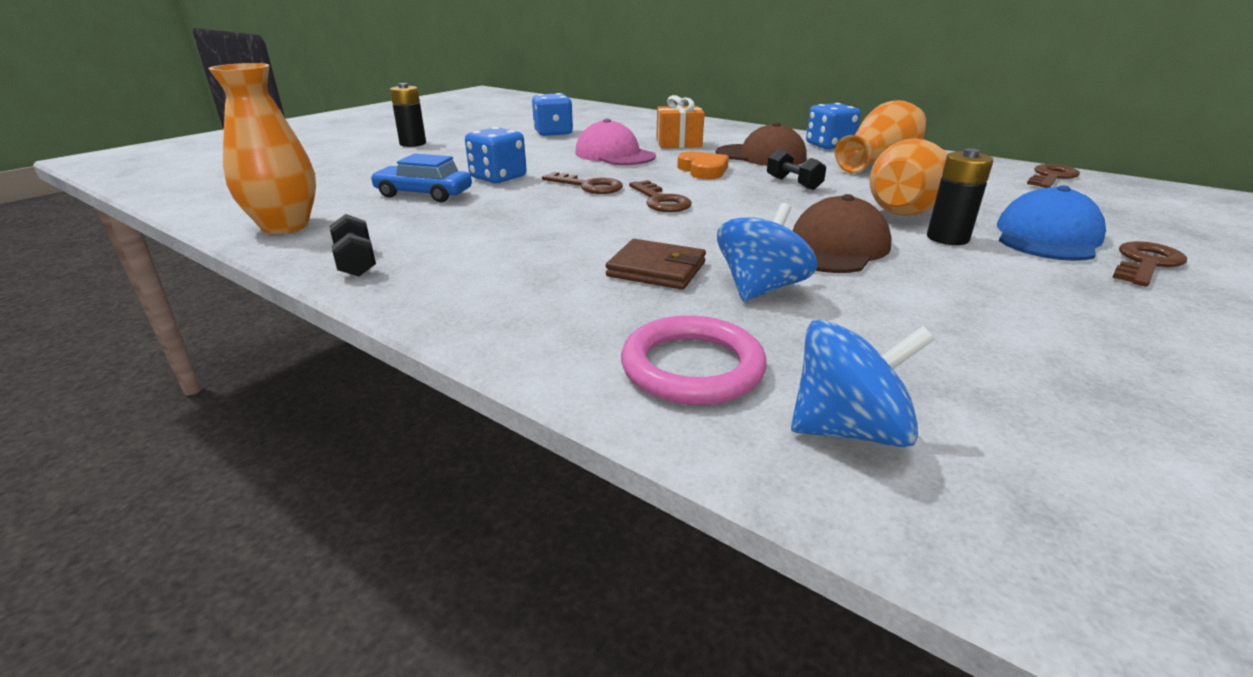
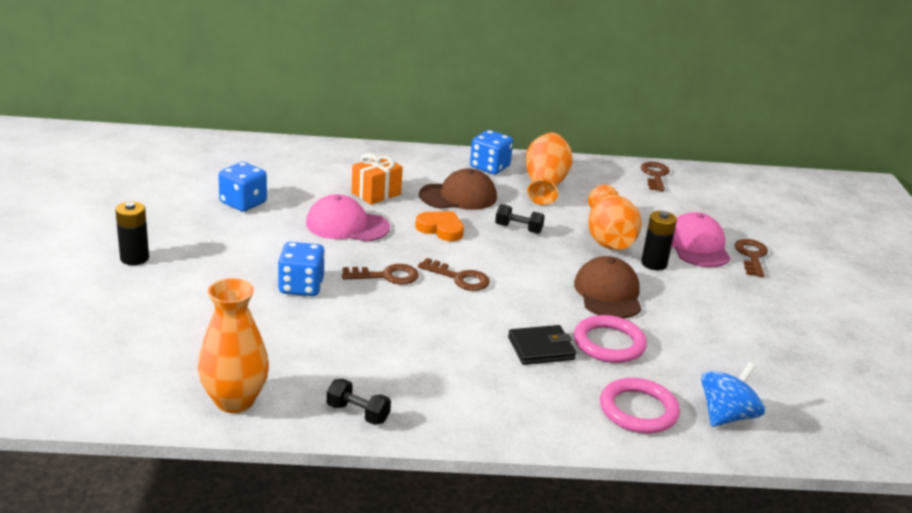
camera: 40 degrees left, 0 degrees up
blue car [370,154,472,202] -> none
brown wallet [606,239,706,290] -> black wallet [508,325,576,365]
blue spinning top [717,203,817,301] -> pink ring [574,315,647,363]
blue cap [997,185,1106,261] -> pink cap [671,212,730,267]

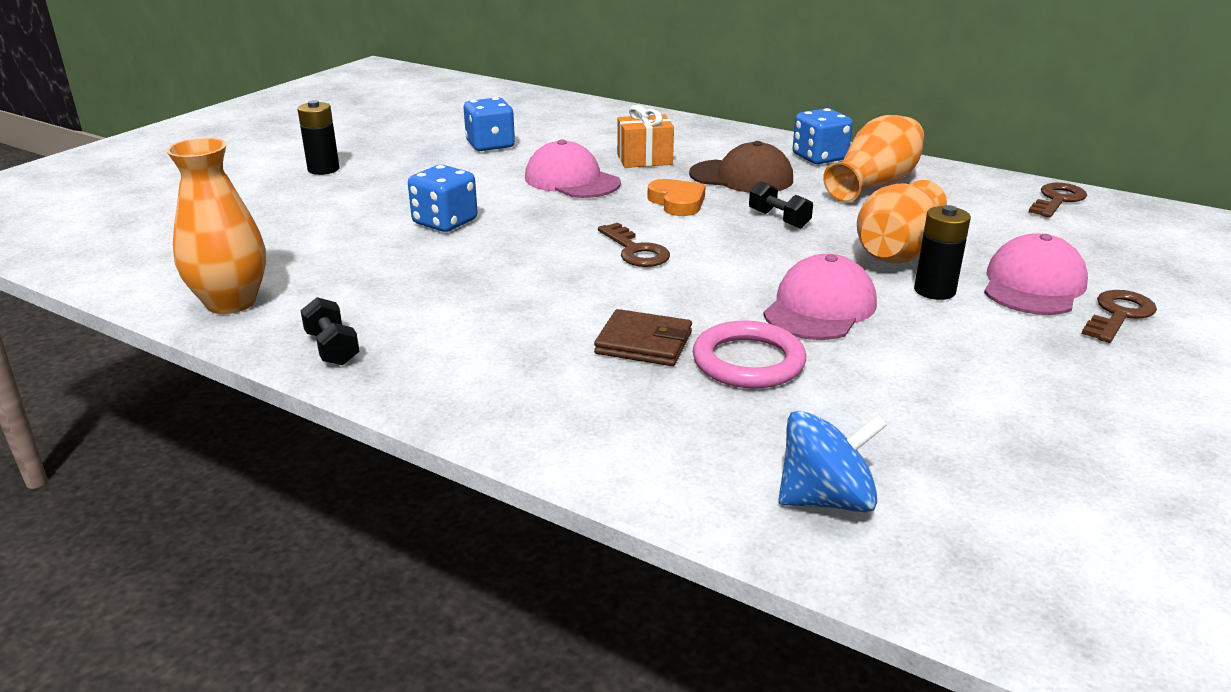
camera: 35 degrees right, 0 degrees up
brown key [342,264,419,284] -> none
black wallet [508,325,576,365] -> brown wallet [594,309,692,366]
brown cap [574,256,642,319] -> pink cap [763,254,877,340]
pink ring [600,378,680,433] -> none

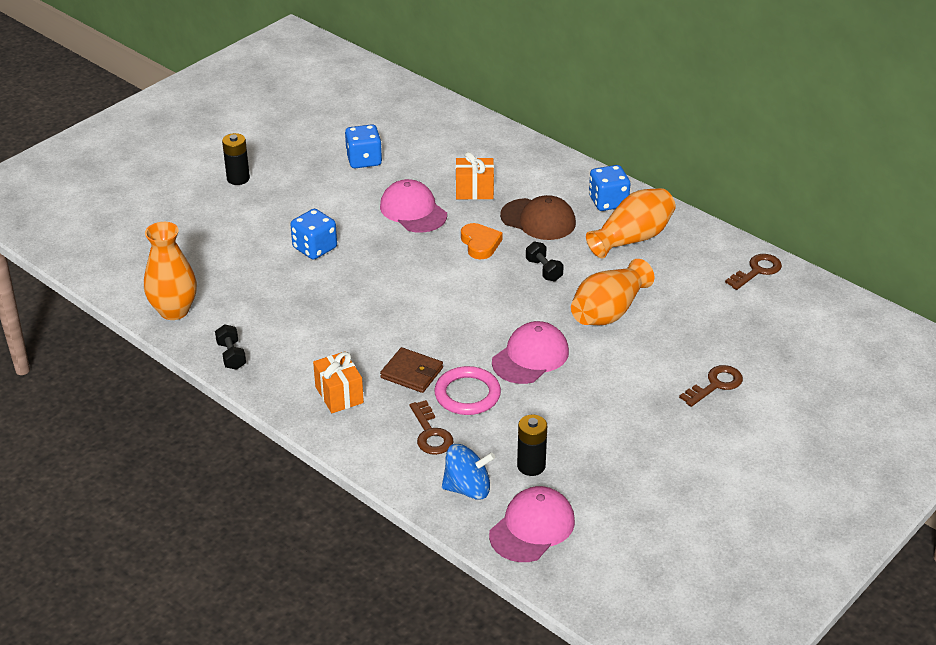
camera: 10 degrees right, 10 degrees up
brown key [598,223,670,267] -> brown key moved to [410,400,453,455]
black battery [914,205,971,300] -> black battery moved to [517,415,547,476]
pink cap [984,233,1088,315] -> pink cap moved to [489,486,575,562]
none -> orange gift [313,351,364,413]

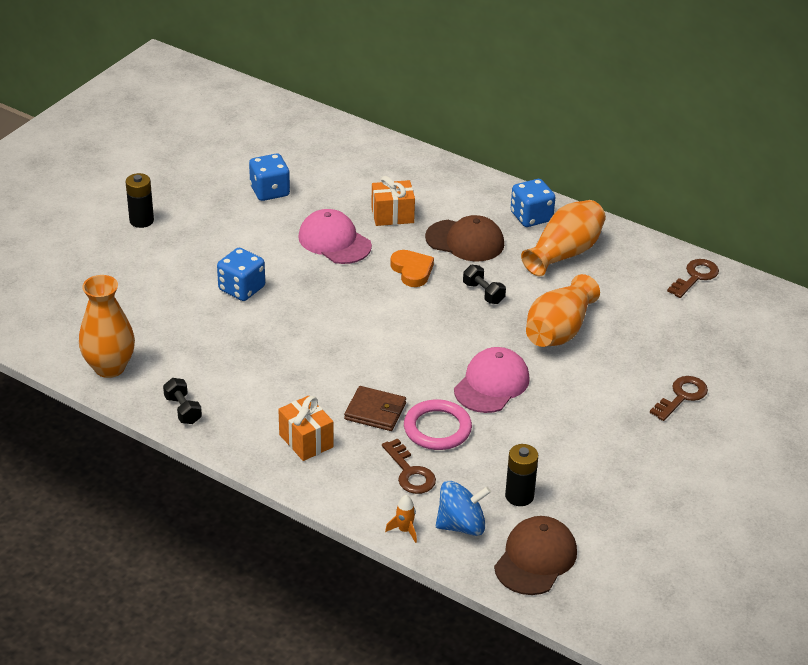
camera: 10 degrees left, 0 degrees up
pink cap [489,486,575,562] -> brown cap [494,516,577,595]
none -> orange rocket [385,495,417,543]

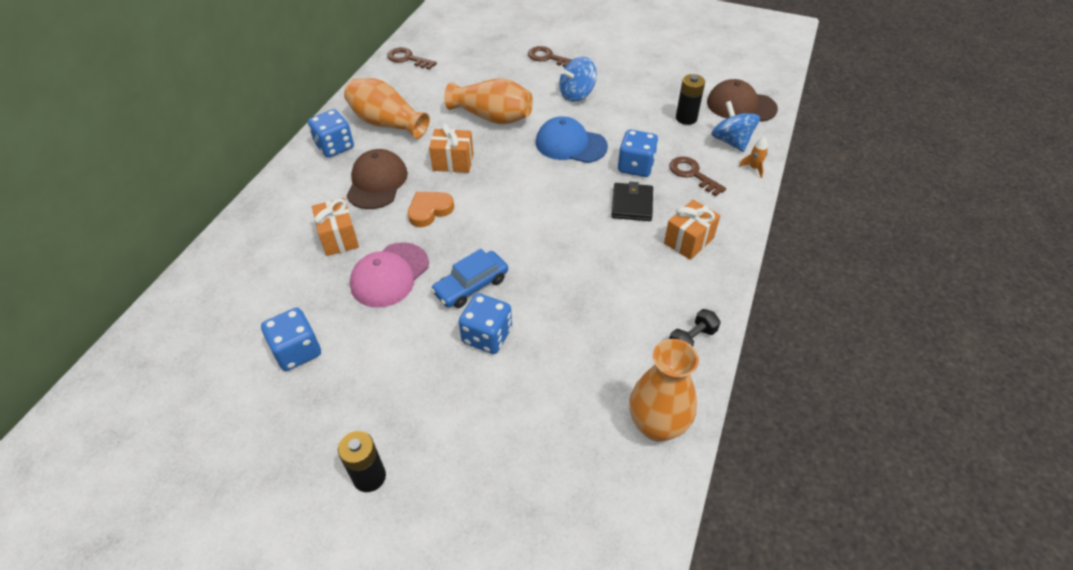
camera: 100 degrees left, 10 degrees up
brown wallet [344,386,406,431] -> black wallet [612,182,653,221]
brown key [382,438,436,494] -> brown key turned 90 degrees counterclockwise [669,156,726,196]
pink ring [404,399,472,450] -> blue dice [618,130,658,177]
pink cap [454,347,530,413] -> blue cap [536,116,608,163]
black dumbbell [463,265,506,304] -> orange gift [429,124,474,173]
none -> blue car [431,249,508,308]
none -> blue spinning top [559,57,597,102]

